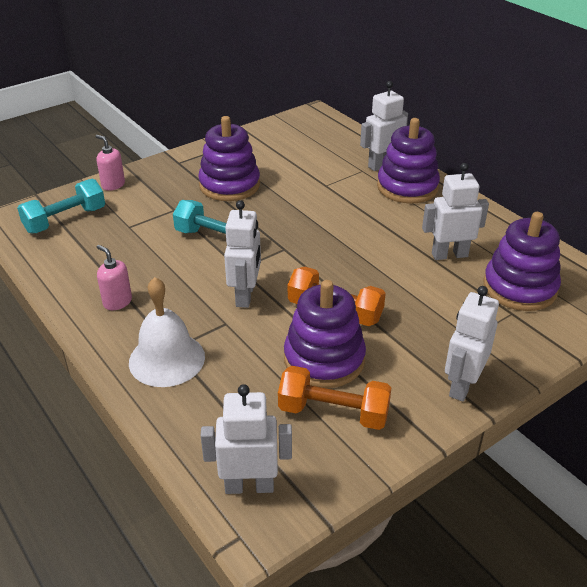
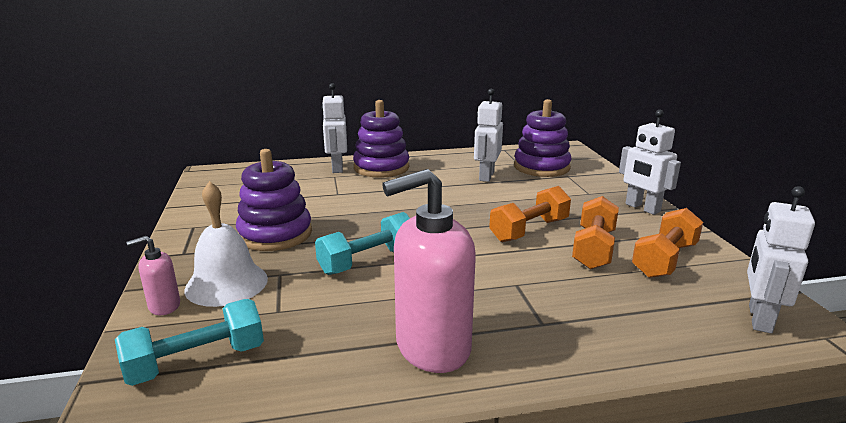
camera: 65 degrees left, 15 degrees down
turquoise dumbbell [17,179,105,234] -> turquoise dumbbell turned 75 degrees clockwise [115,299,264,386]
pink soap dispenser [97,245,132,310] -> pink soap dispenser [382,169,476,373], size x2.14
white bell [129,277,205,387] -> white bell moved to [184,181,268,307]
white robot [224,200,261,308] -> none
purple stacking toy [284,280,366,388] -> orange dumbbell [572,196,619,269]

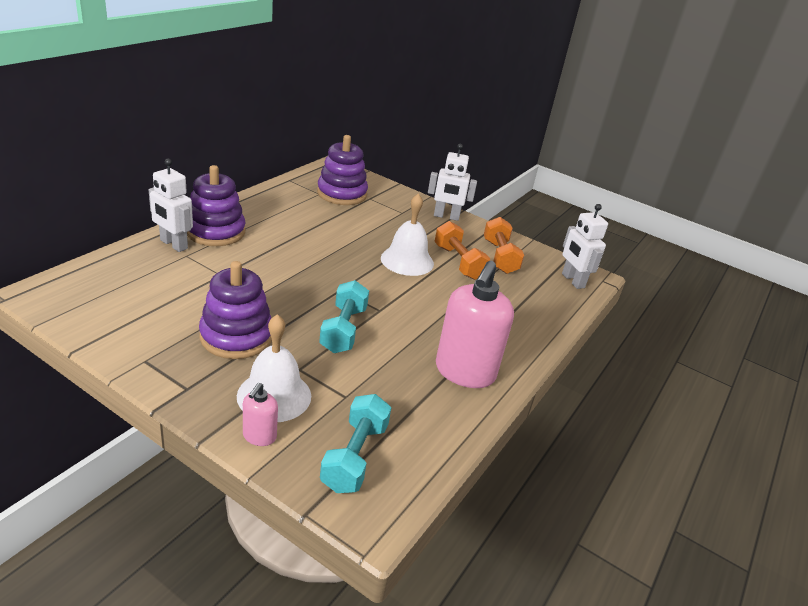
camera: 50 degrees left, 10 degrees up
white robot [474,89,503,182] -> none
orange dumbbell [489,186,571,242] -> white bell [381,193,434,276]

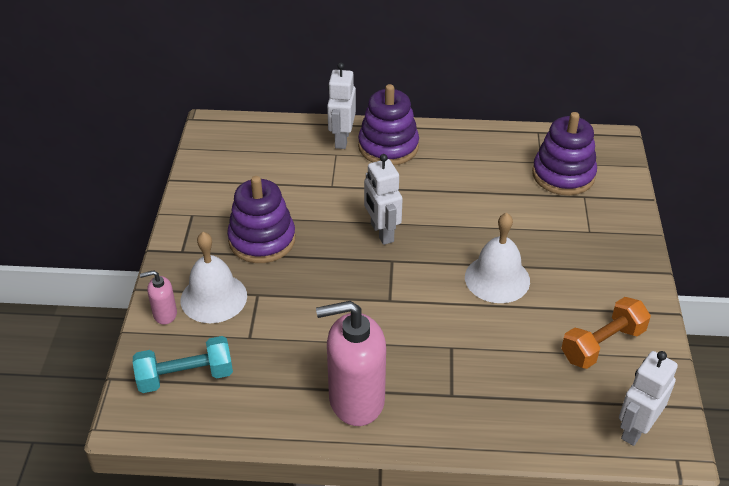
camera: 65 degrees right, 10 degrees up
turquoise dumbbell [319,280,369,353] -> none
white robot [428,144,477,221] -> white robot moved to [364,154,403,245]
orange dumbbell [434,221,490,280] -> none

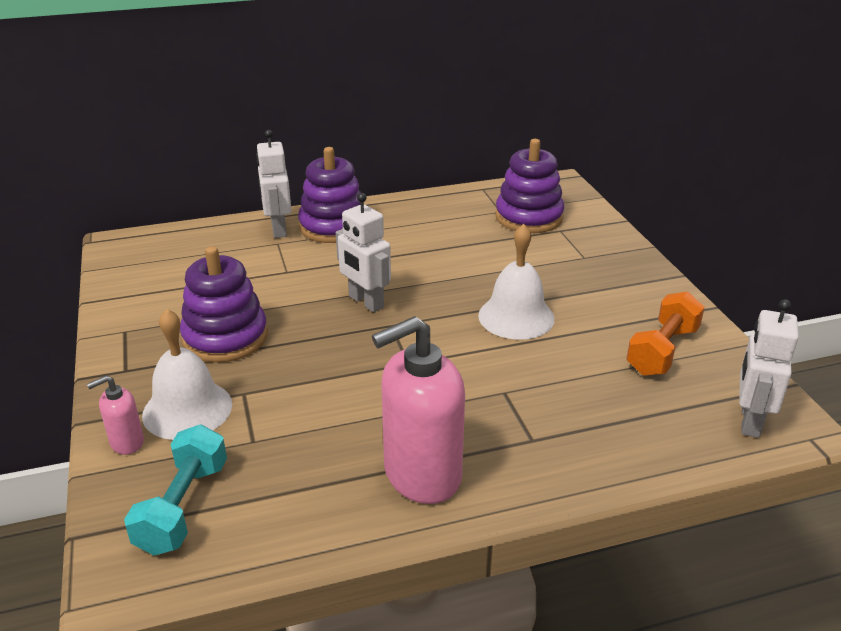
camera: 20 degrees left, 10 degrees down
turquoise dumbbell [133,336,233,393] -> turquoise dumbbell turned 45 degrees counterclockwise [124,424,227,556]

